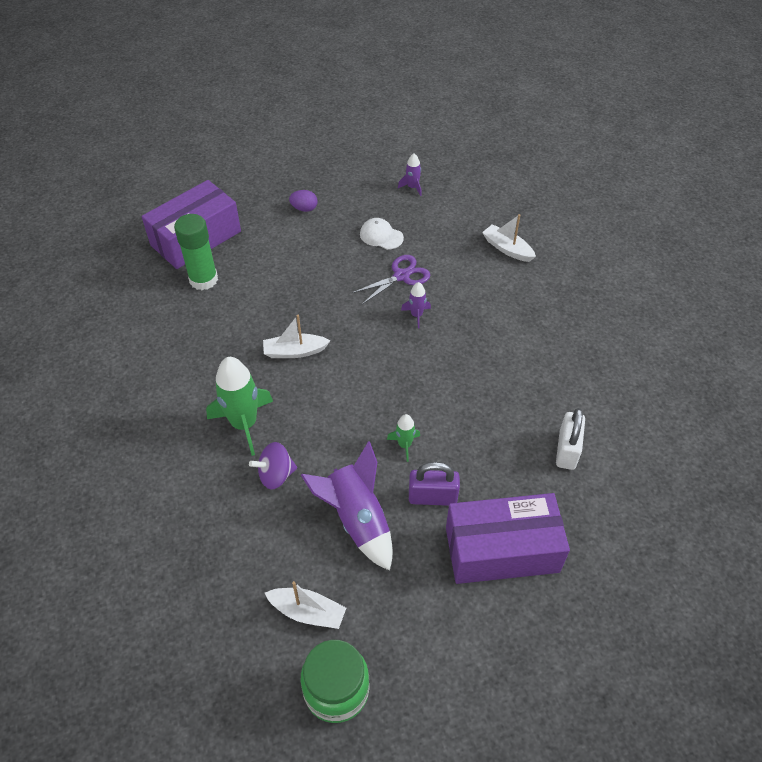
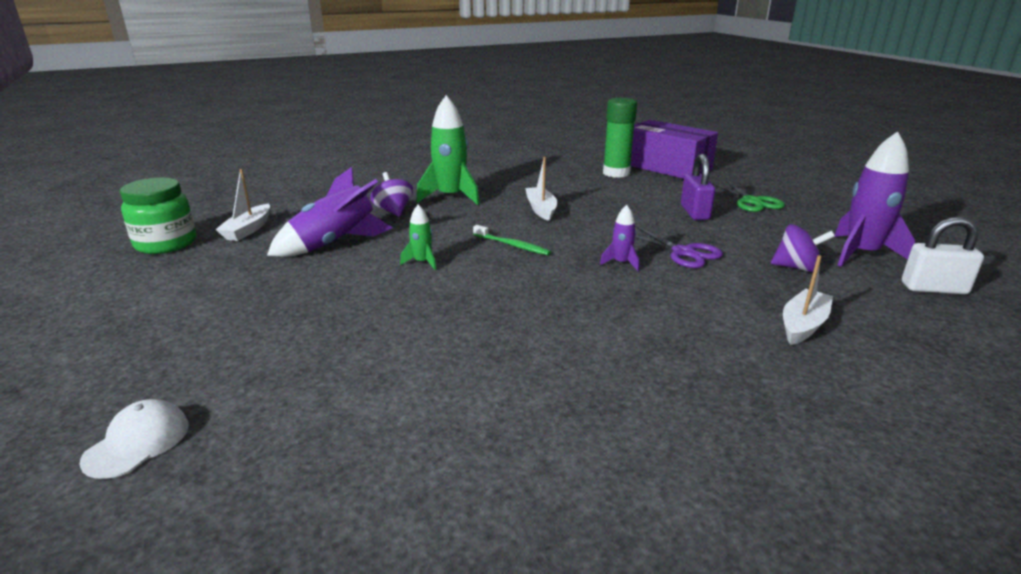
camera: 85 degrees right, 25 degrees down
purple egg [289,190,318,212] -> green scissors [710,180,785,212]
white cap [360,218,404,250] -> white cap moved to [79,399,189,479]
purple rocket [398,153,422,196] -> purple rocket [835,131,915,267], size x2.04
purple padlock [409,462,460,506] -> purple padlock moved to [681,154,715,220]
purple box [446,493,570,584] -> none
white padlock [556,408,585,470] -> white padlock moved to [902,216,984,294]
none -> green toothbrush [473,225,551,255]
none -> purple spinning top [771,224,835,272]

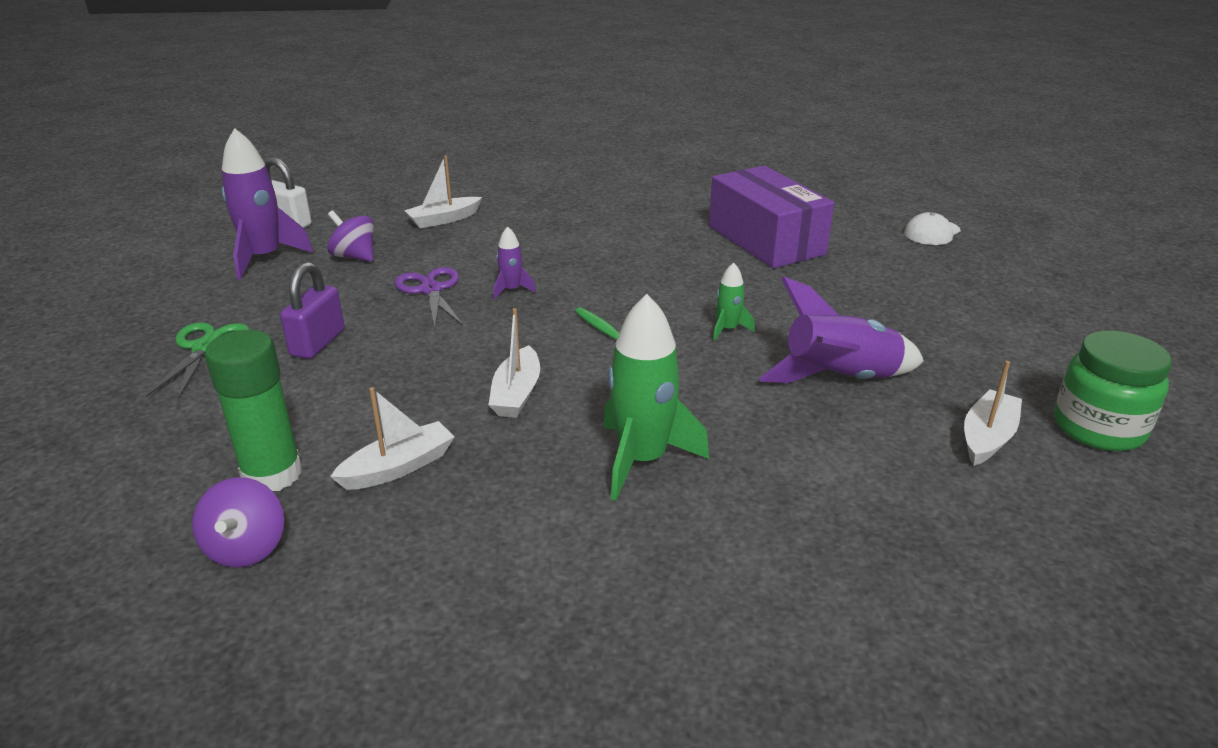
camera: 160 degrees left, 5 degrees up
purple spinning top [370,172,413,217] -> purple spinning top moved to [192,477,284,567]
purple box [631,120,718,179] -> purple box moved to [709,166,834,268]
none -> white boat [330,387,454,490]

